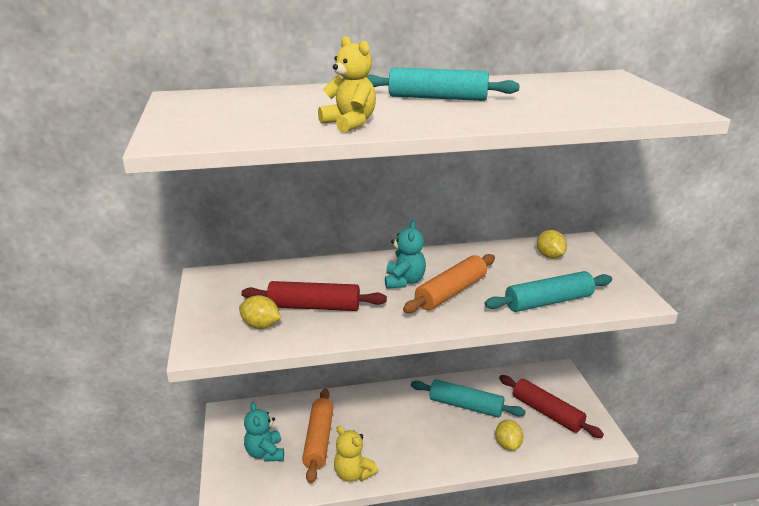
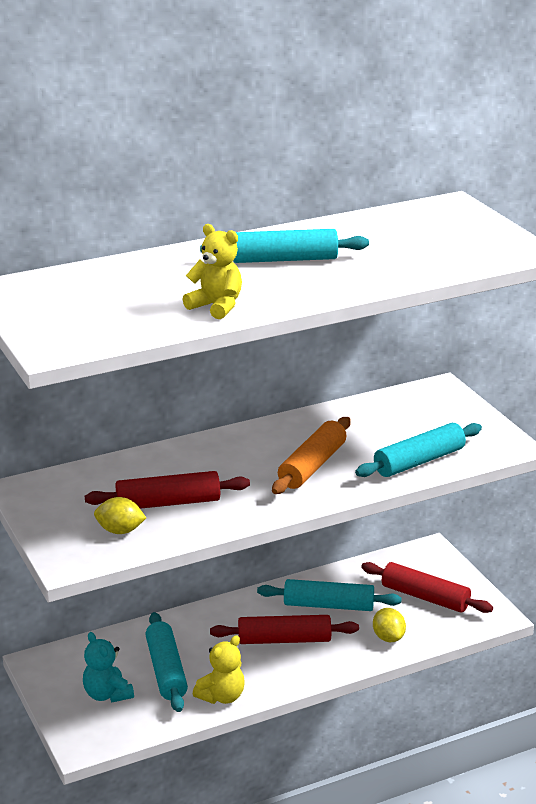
camera: 15 degrees left, 0 degrees up
orange rolling pin [302,388,334,484] -> turquoise rolling pin [145,612,188,712]
yellow teddy bear [334,426,378,482] -> yellow teddy bear turned 75 degrees counterclockwise [193,635,245,704]
turquoise teddy bear [385,220,426,289] -> none
yellow lemon [537,230,567,259] -> none
none -> red rolling pin [210,615,359,644]

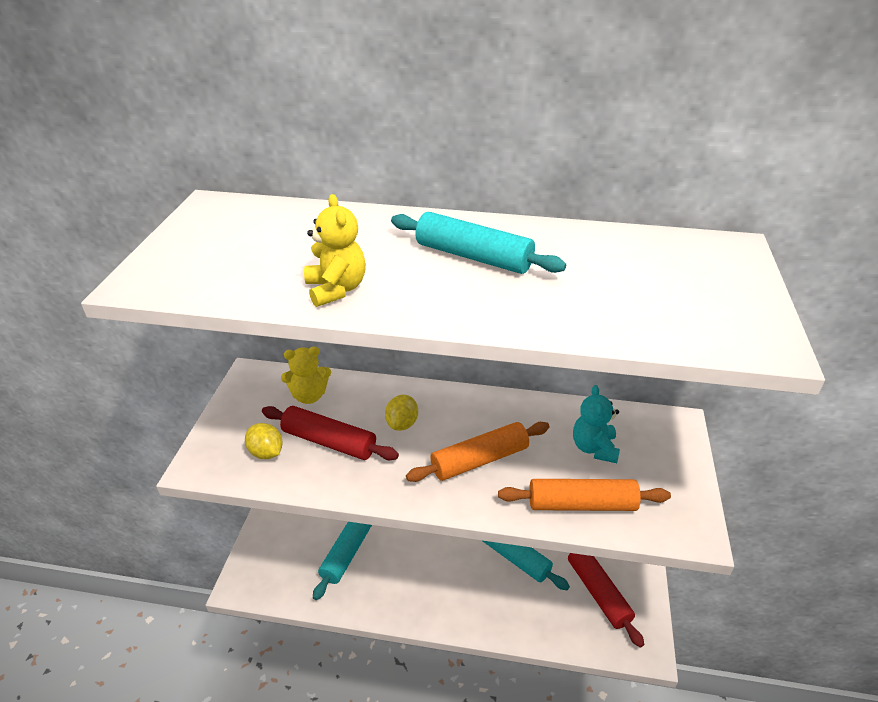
camera: 35 degrees right, 10 degrees up
turquoise teddy bear [83,632,134,702] -> turquoise teddy bear moved to [573,385,620,463]
yellow teddy bear [193,635,245,704] -> yellow teddy bear moved to [281,347,331,404]
red rolling pin [210,615,359,644] -> none
turquoise rolling pin [355,423,482,477] -> orange rolling pin [498,479,671,511]
yellow lemon [373,608,406,642] -> yellow lemon moved to [385,395,418,431]

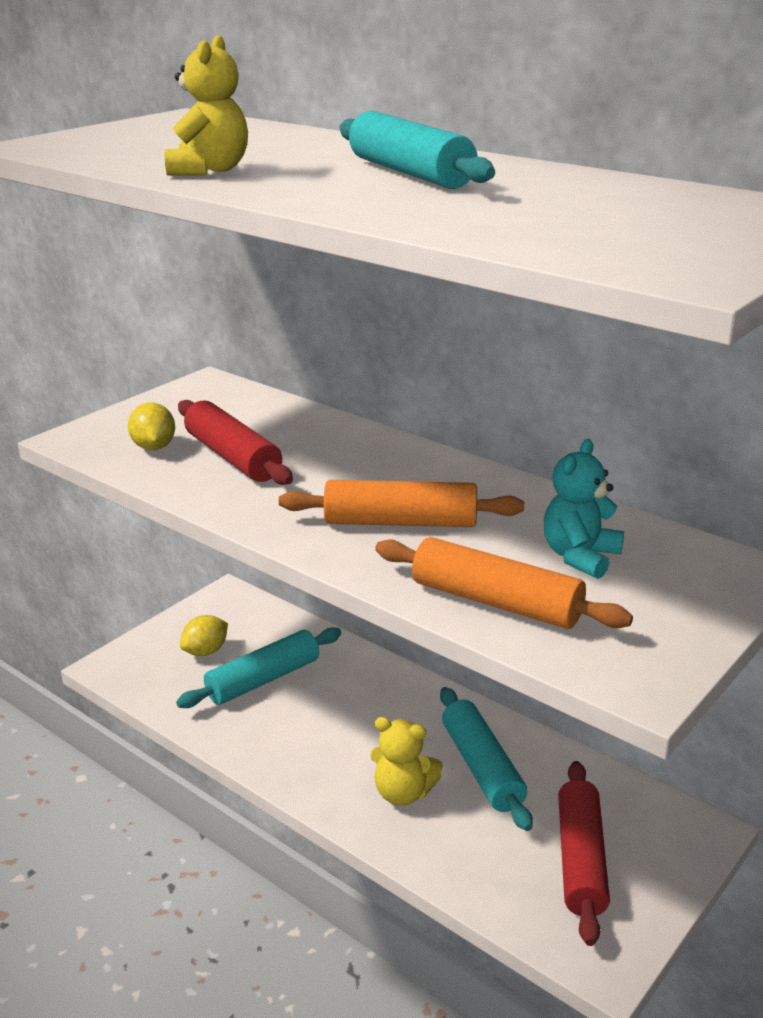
camera: 30 degrees right, 10 degrees down
yellow teddy bear [281,347,331,404] -> yellow teddy bear moved to [370,717,443,806]
yellow lemon [385,395,418,431] -> yellow lemon moved to [180,615,228,656]

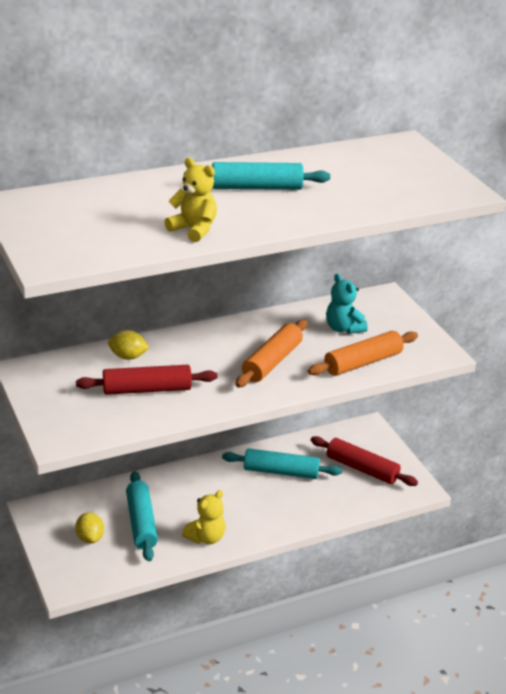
camera: 65 degrees left, 5 degrees up
yellow lemon [128,402,175,450] -> yellow lemon moved to [108,330,149,360]
yellow teddy bear [370,717,443,806] -> yellow teddy bear moved to [182,490,225,544]

